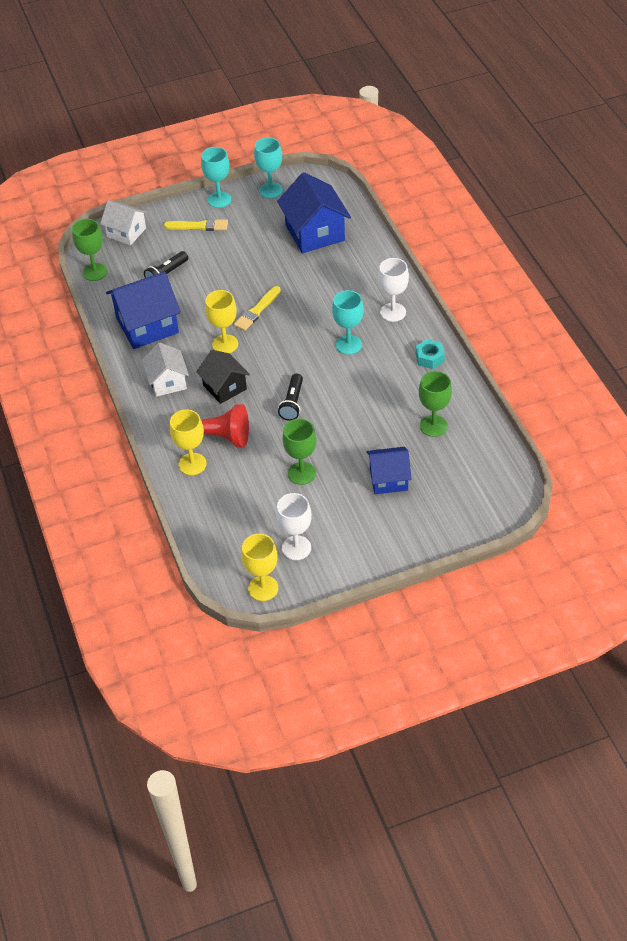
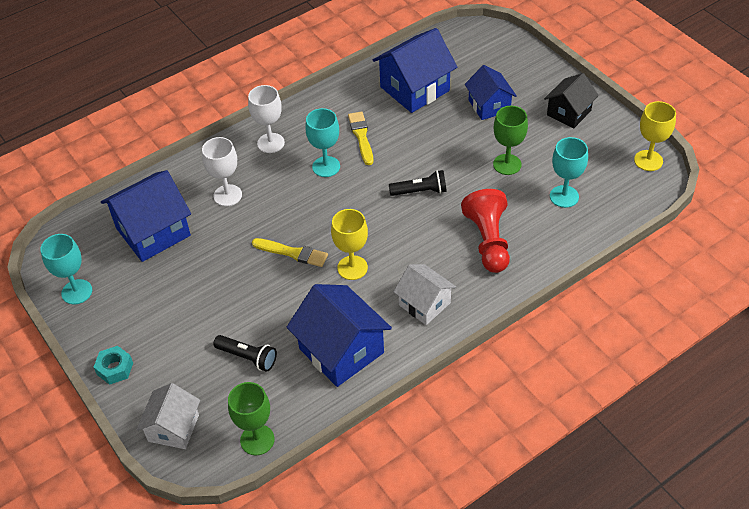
camera: 105 degrees left, 0 degrees up
white house [142,342,189,397] -> white house turned 75 degrees clockwise [393,264,456,325]
yellow brush [164,218,228,231] -> yellow brush moved to [348,112,373,165]
yellow goblet [170,409,207,475] -> none
black house [196,350,250,404] -> black house moved to [544,73,599,128]
turquoise goblet [201,147,231,208] -> turquoise goblet moved to [550,137,588,208]
white goblet [276,493,312,560] -> white goblet moved to [202,137,242,206]
turquoise nut [416,339,445,369] -> turquoise nut moved to [94,346,133,385]
green goblet [419,371,452,437] -> blue house [373,28,457,113]

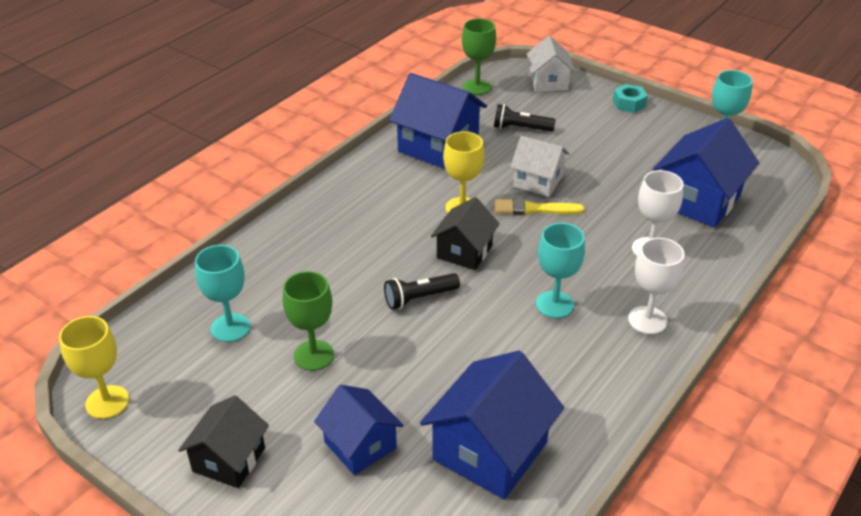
camera: 160 degrees right, 10 degrees down
yellow brush [348,112,373,165] -> none
white house [393,264,456,325] -> white house moved to [510,136,570,197]
red pawn [461,189,510,273] -> none
none -> black house [431,197,500,270]

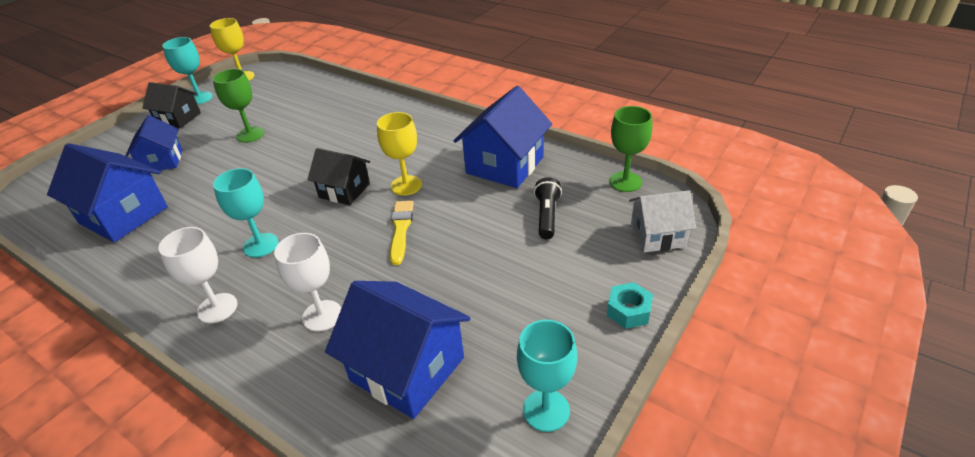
camera: 90 degrees right, 0 degrees up
turquoise goblet [195,245,250,342] -> turquoise goblet moved to [162,37,213,104]
blue house [314,385,404,475] -> blue house turned 60 degrees counterclockwise [125,115,183,171]
black flashlight [384,273,460,309] -> none
white house [510,136,570,197] -> none

